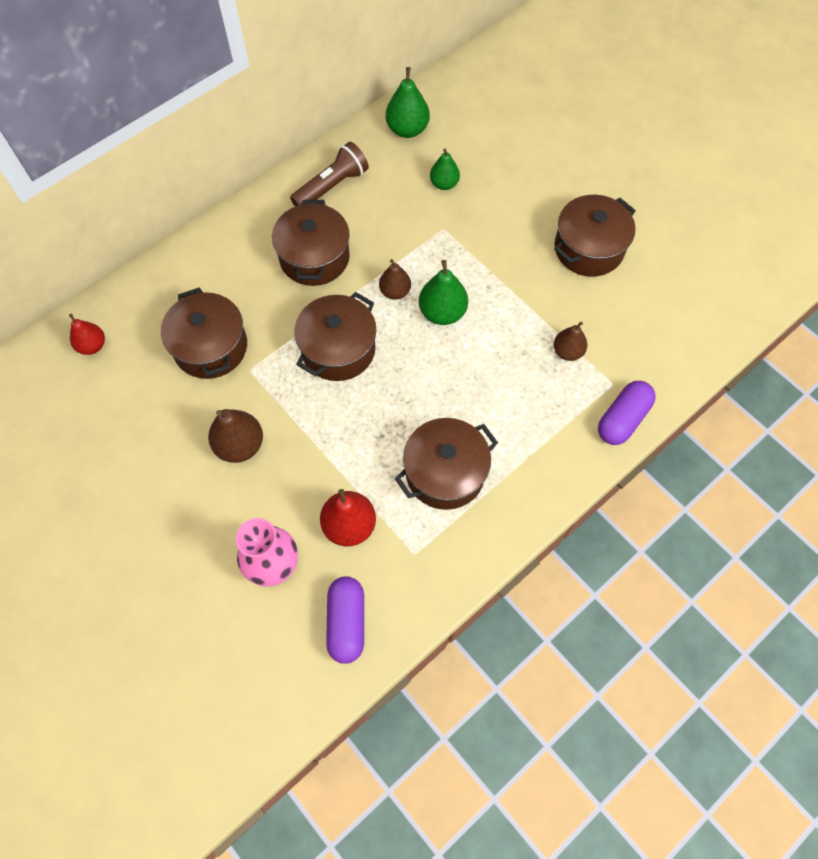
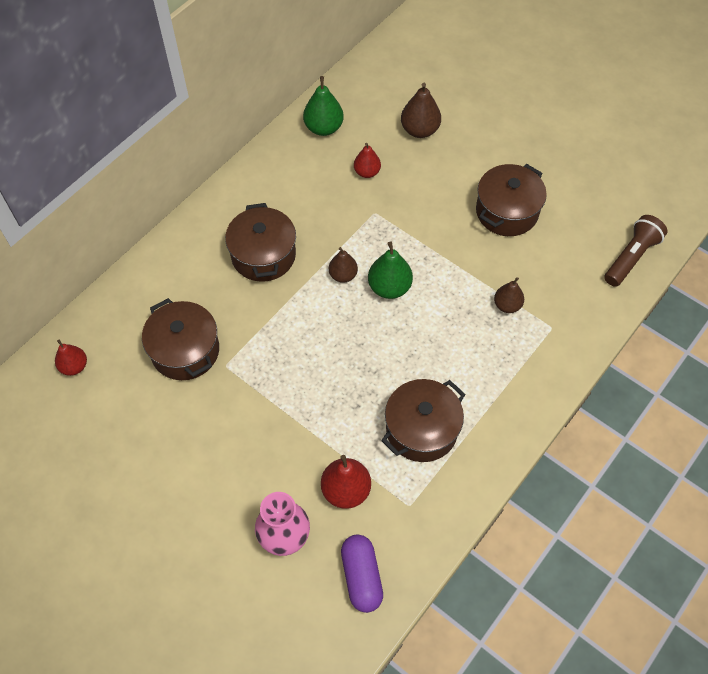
camera: 10 degrees left, 5 degrees down
brown pear [208,409,263,463] -> brown pear moved to [401,83,441,138]
brown flashlight [290,142,369,207] -> brown flashlight moved to [604,215,667,287]
brown pot [294,292,377,381] -> none
green pear [430,148,460,190] -> red pear [354,143,381,178]
purple capsule [598,381,656,445] -> none

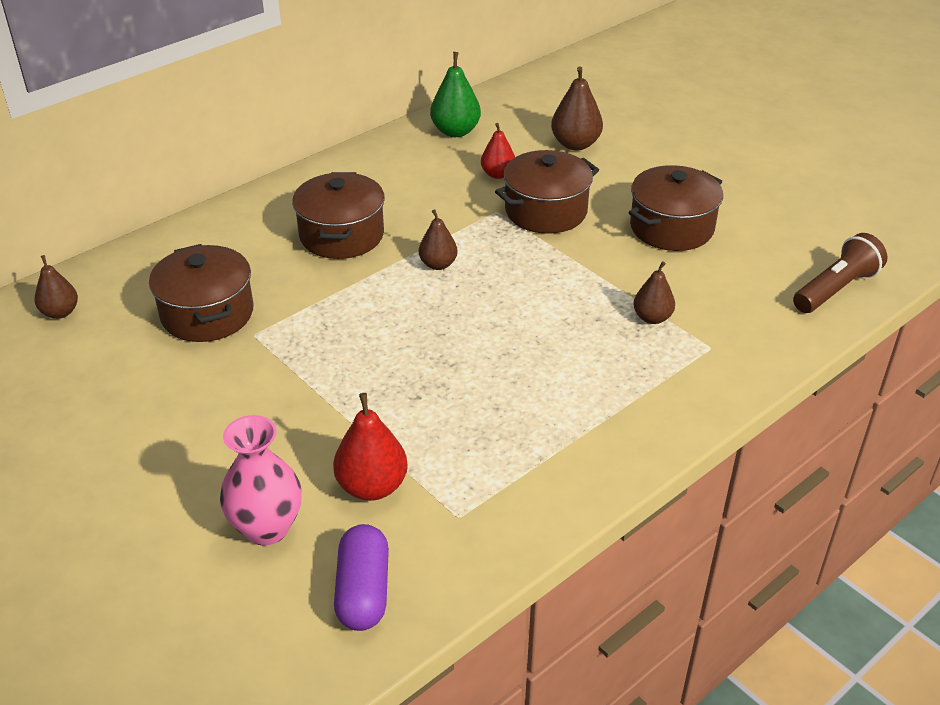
camera: 10 degrees right, 20 degrees down
red pear [55,339,87,376] -> brown pear [35,255,78,319]
green pear [368,242,413,299] -> none
brown pot [381,379,465,462] -> brown pot moved to [495,150,599,234]

